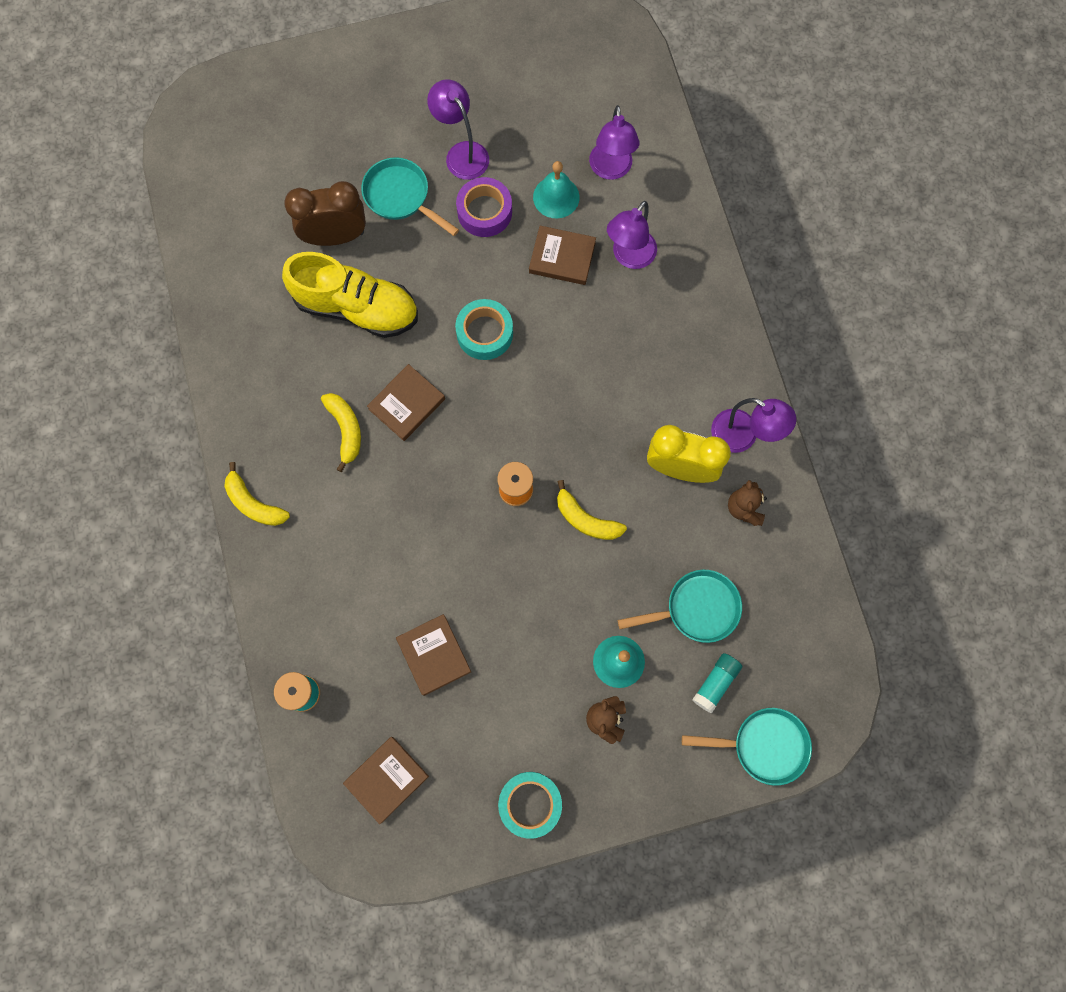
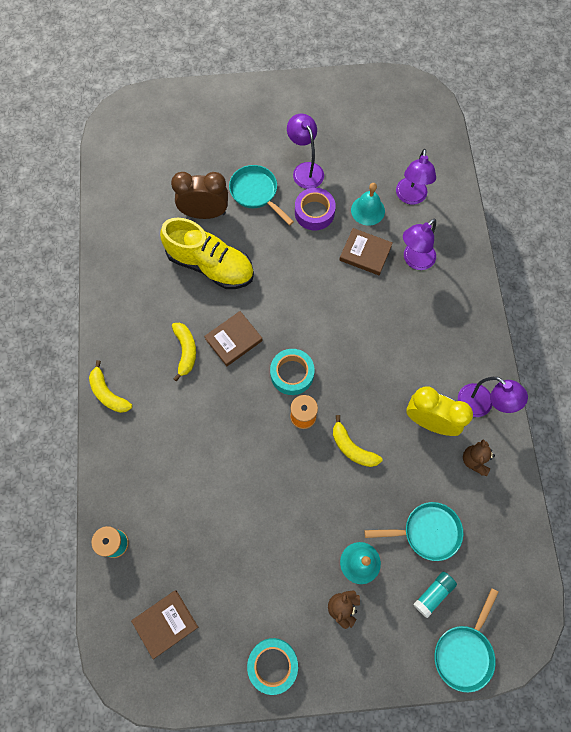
camera: 10 degrees right, 5 degrees down
brown book [396,614,471,696] -> none
turquoise tape [455,299,513,360] -> turquoise tape moved to [270,349,315,395]
turquoise pan [682,708,812,785] -> turquoise pan turned 105 degrees clockwise [434,588,499,692]

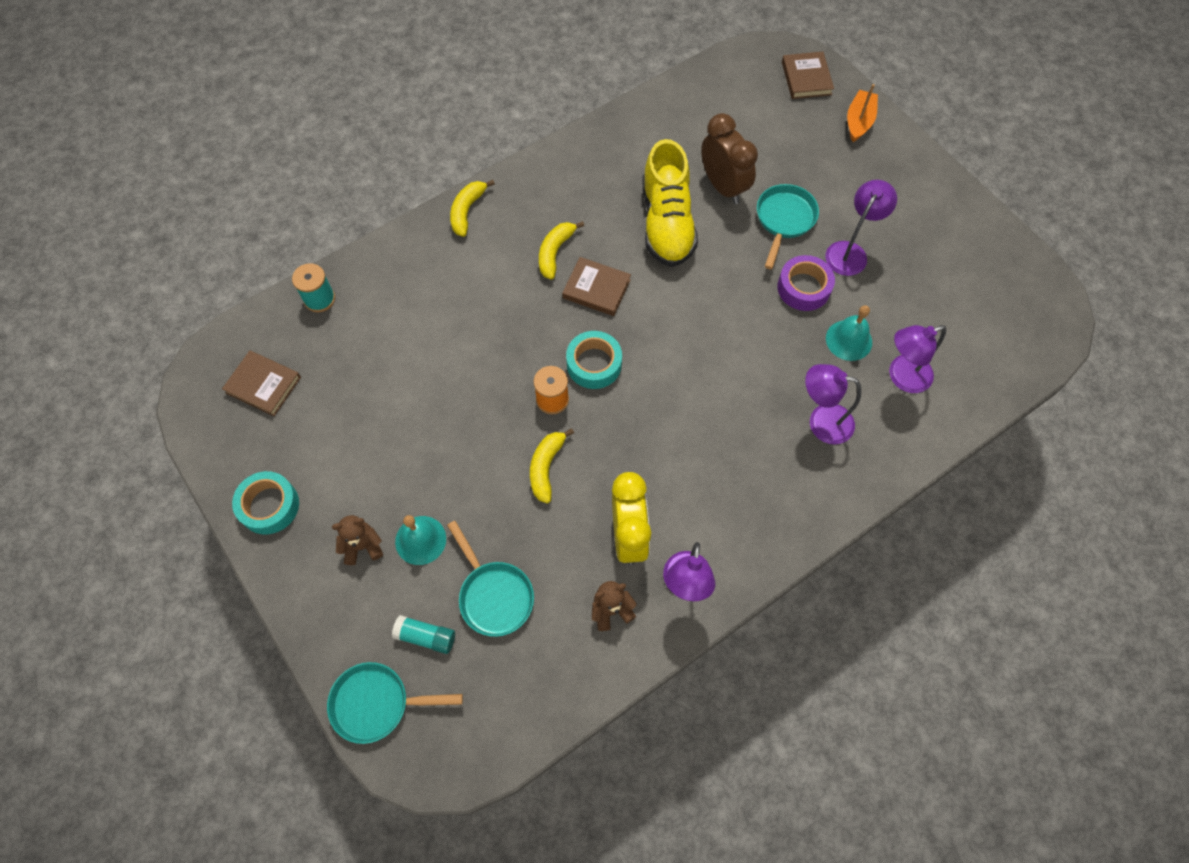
camera: 60 degrees right, 5 degrees down
yellow banana [172,323,196,381] -> yellow banana turned 150 degrees clockwise [539,221,584,280]
brown book [340,228,393,275] -> brown book moved to [782,52,834,99]
none -> orange boat [847,84,878,142]

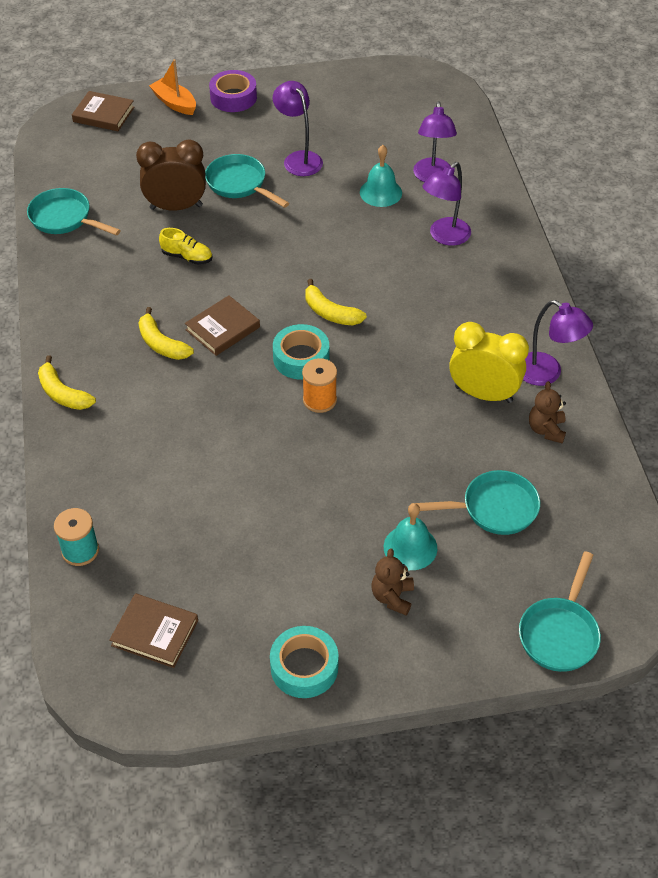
camera: 65 degrees left, 15 degrees down
brown book [222,351,301,416] -> brown book turned 60 degrees clockwise [109,593,198,668]
turquoise glue stick [392,615,455,654] -> none
yellow banana [530,428,574,504] -> yellow banana moved to [305,279,367,325]
yellow shoe [642,139,698,267] -> yellow shoe [159,228,212,265], size x0.45
purple tape [777,255,835,311] -> purple tape moved to [209,70,257,112]
none -> turquoise pan [27,188,121,235]

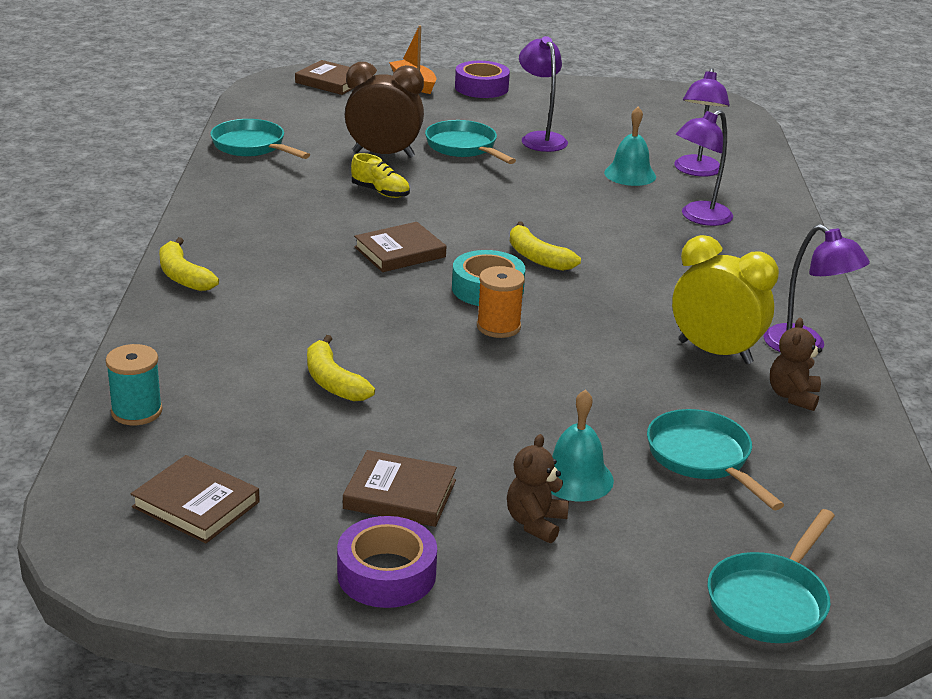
camera: 10 degrees right, 20 degrees down
yellow banana [139,307,194,360] -> yellow banana moved to [307,335,375,401]
turquoise tape [270,626,339,698] -> purple tape [337,516,437,608]
turquoise pan [411,470,540,535] -> turquoise pan turned 120 degrees counterclockwise [647,409,784,510]
none -> brown book [343,450,457,527]

